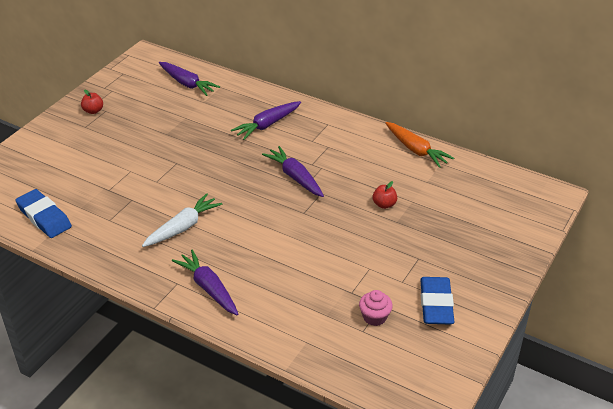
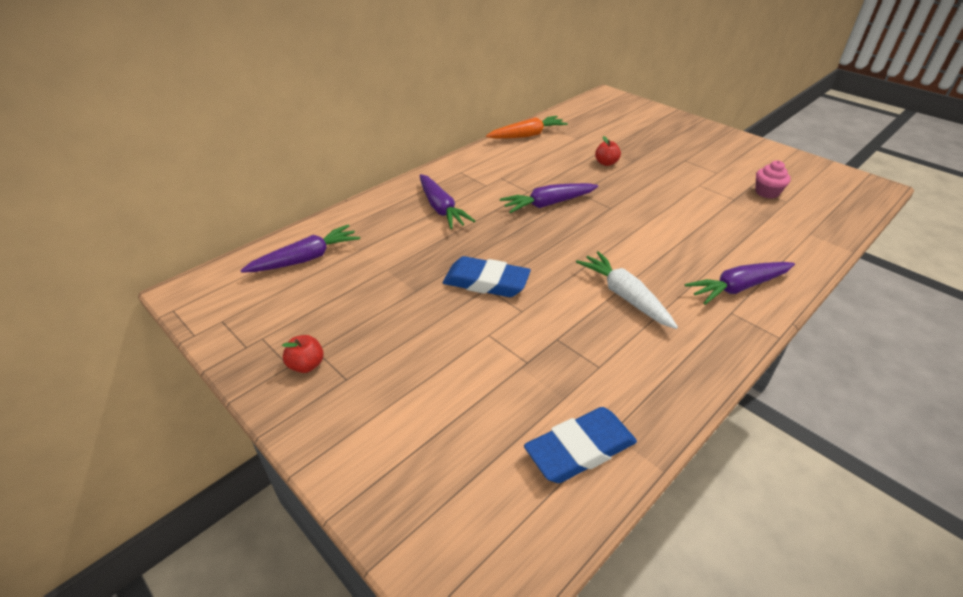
camera: 75 degrees left, 0 degrees up
blue eraser [420,277,454,324] -> blue eraser moved to [443,256,531,297]

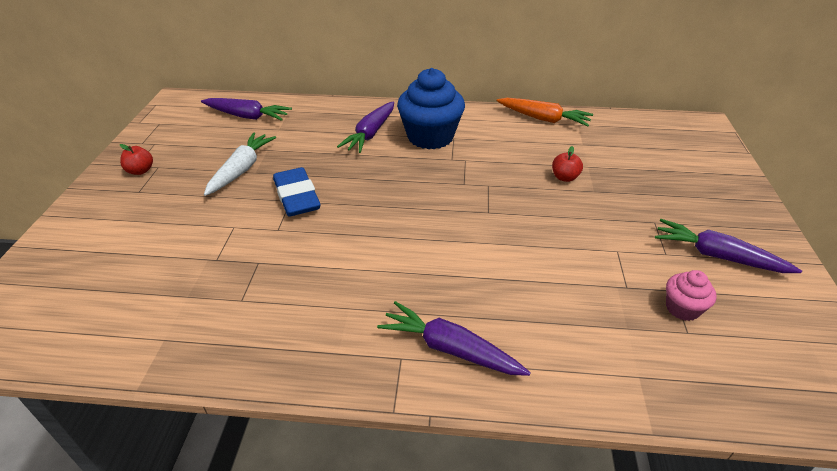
camera: 50 degrees right, 0 degrees up
purple carrot [500,183,598,213] -> purple carrot moved to [655,219,802,273]
blue eraser [524,407,637,483] -> none
white carrot [576,251,678,329] -> white carrot moved to [204,132,276,196]
none -> blue cupcake [397,68,465,149]

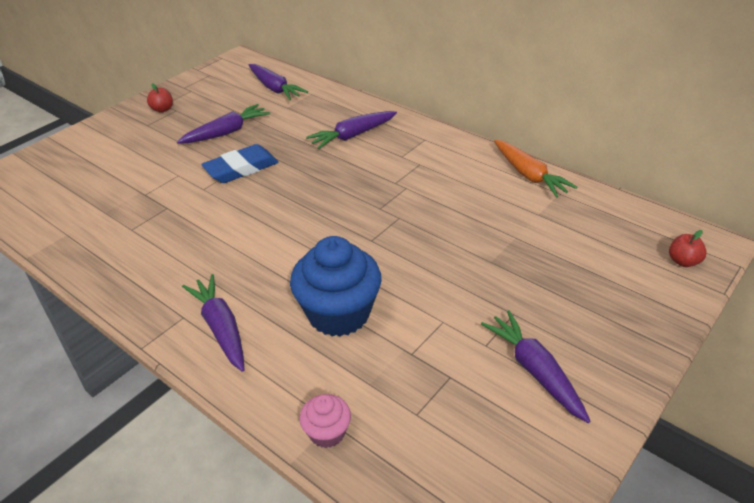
camera: 35 degrees right, 0 degrees up
white carrot [204,132,276,196] -> purple carrot [177,104,270,144]
blue eraser [273,167,321,217] -> blue eraser turned 45 degrees clockwise [201,144,279,183]
blue cupcake [397,68,465,149] -> blue cupcake moved to [290,236,382,337]
red apple [552,146,583,182] -> red apple moved to [669,230,707,267]
pink cupcake [666,270,717,321] -> pink cupcake moved to [299,394,351,448]

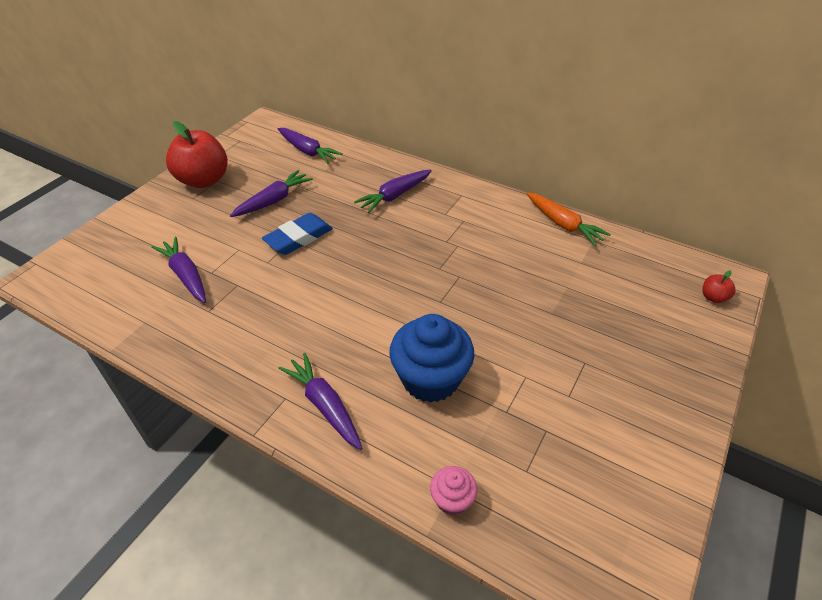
camera: 10 degrees left, 5 degrees up
red apple [147,84,173,113] -> red apple [166,121,228,188], size x2.36
purple carrot [481,310,590,423] -> purple carrot moved to [152,237,206,303]

